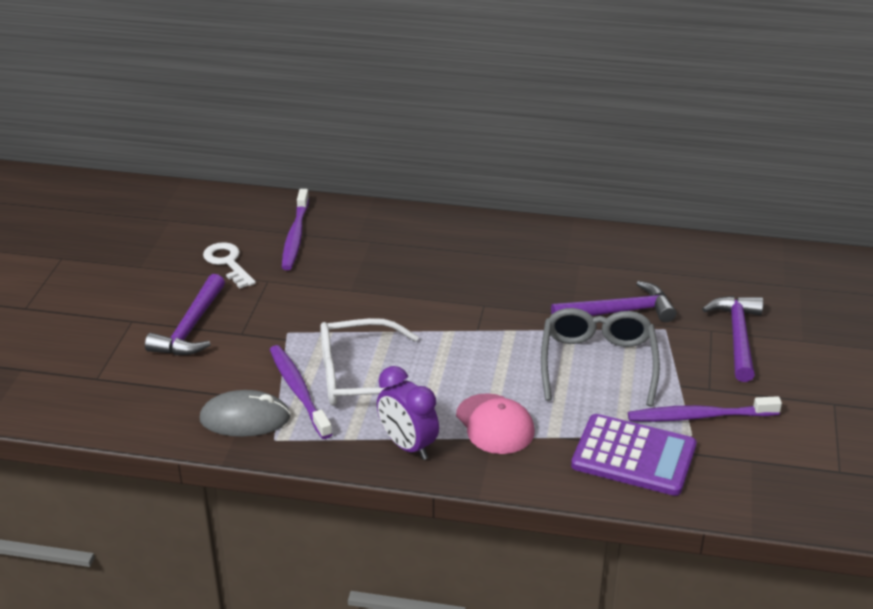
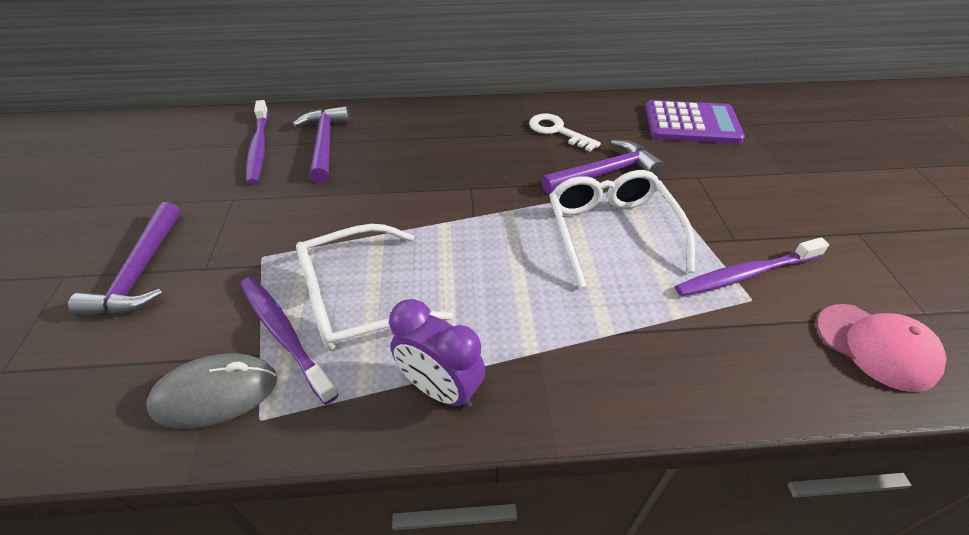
camera: 15 degrees left, 10 degrees up
white key [203,242,256,288] -> white key moved to [529,114,601,152]
pink cap [456,393,535,454] -> pink cap moved to [817,304,947,392]
grey glasses [541,308,660,407] -> white glasses [549,170,695,288]
purple calculator [571,414,697,496] -> purple calculator moved to [646,100,745,144]
purple hammer [702,296,763,382] -> purple hammer moved to [293,106,350,183]

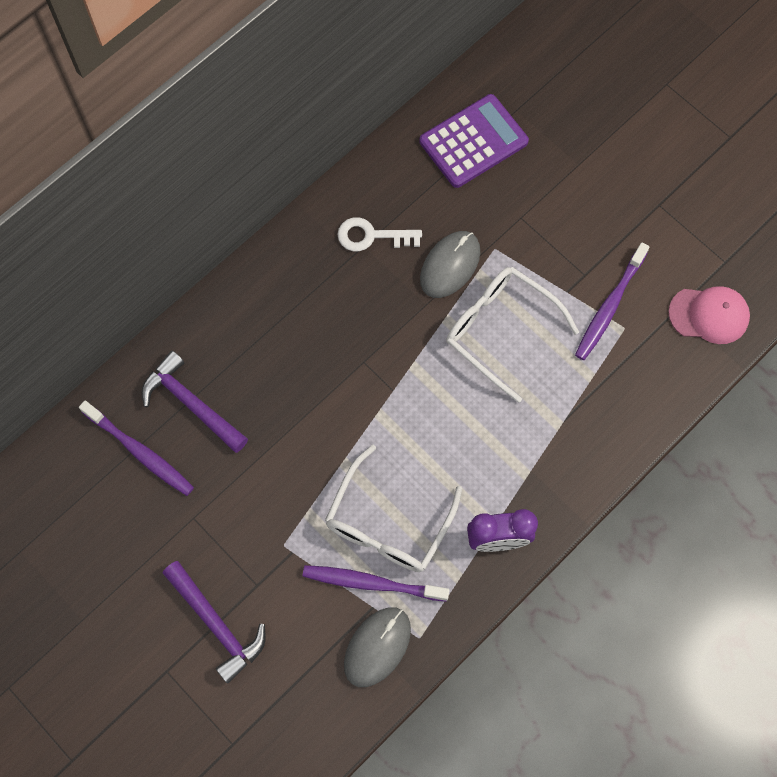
camera: 40 degrees left, 25 degrees up
purple hammer [542,140,664,194] -> grey mouse [420,231,480,298]

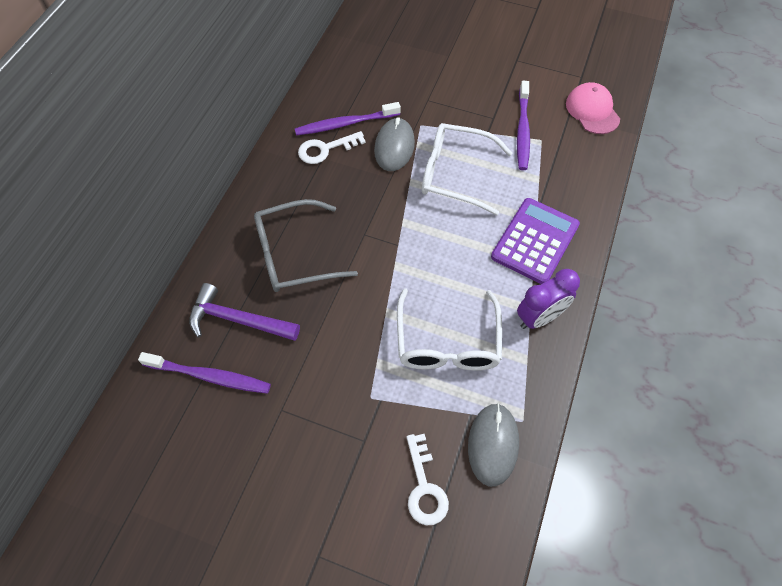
camera: 25 degrees left, 10 degrees down
purple hammer [162,561,266,684] -> none
purple toothbrush [302,565,450,602] -> purple toothbrush moved to [295,102,401,136]
purple calculator [420,94,529,188] -> purple calculator moved to [491,198,580,284]
pink cap [668,286,750,344] -> pink cap turned 90 degrees counterclockwise [566,82,620,134]
none -> grey glasses [254,199,358,292]
none -> white key [406,434,449,525]

